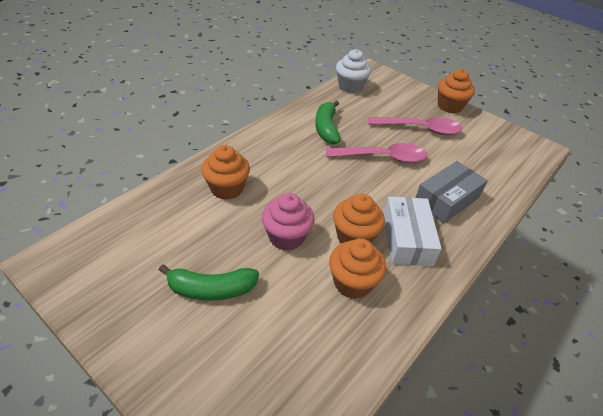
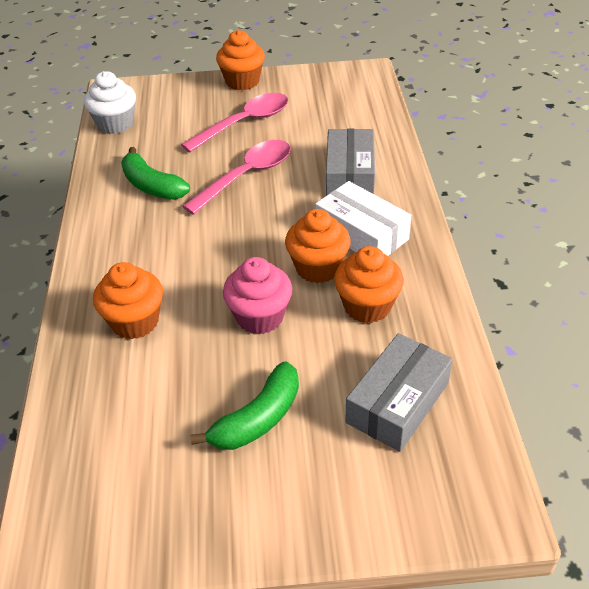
camera: 40 degrees left, 0 degrees up
none -> grey box [345,333,453,452]

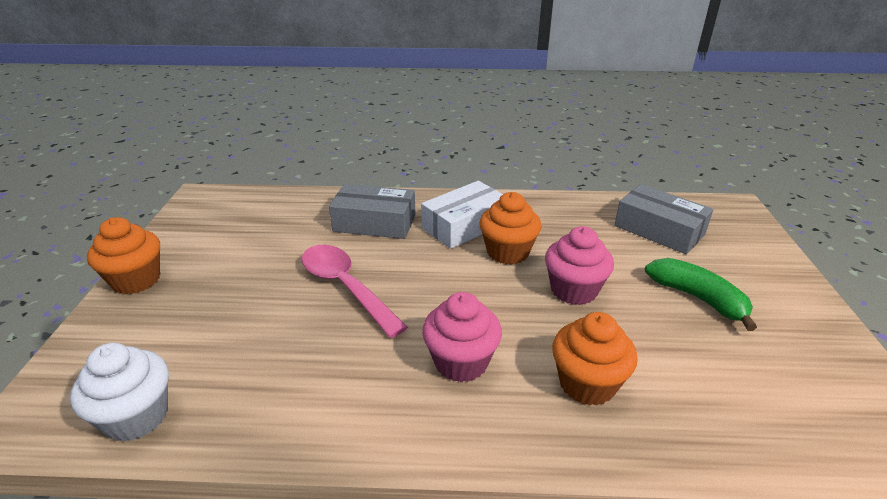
camera: 85 degrees left, 10 degrees down
green banana [121,147,190,199] -> none
pink spoon [181,93,288,152] -> none
orange cupcake [334,246,404,323] -> none
none -> pink cupcake [422,292,502,382]

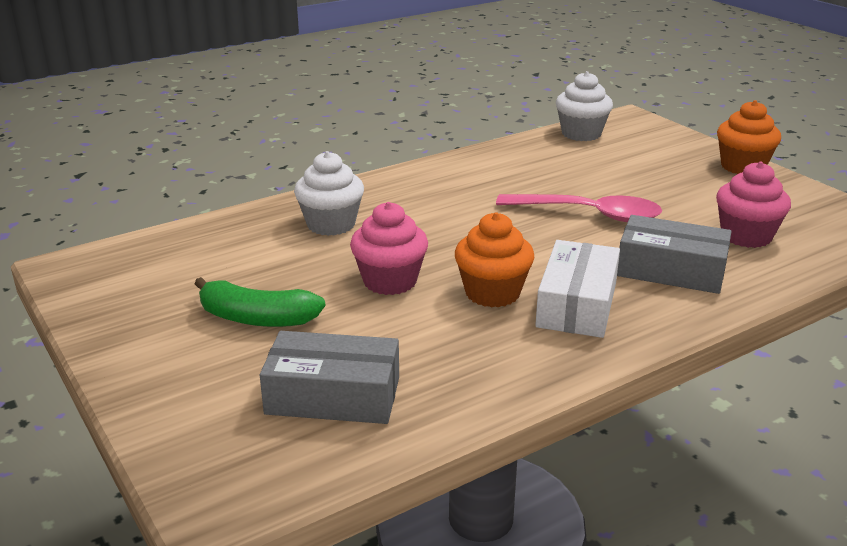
camera: 145 degrees right, 5 degrees down
grey box [329,184,416,239] -> grey box turned 45 degrees clockwise [617,215,732,294]
pink cupcake [422,292,502,382] -> pink cupcake moved to [716,162,791,248]
orange cupcake [552,312,638,406] -> white cupcake [294,151,364,236]

